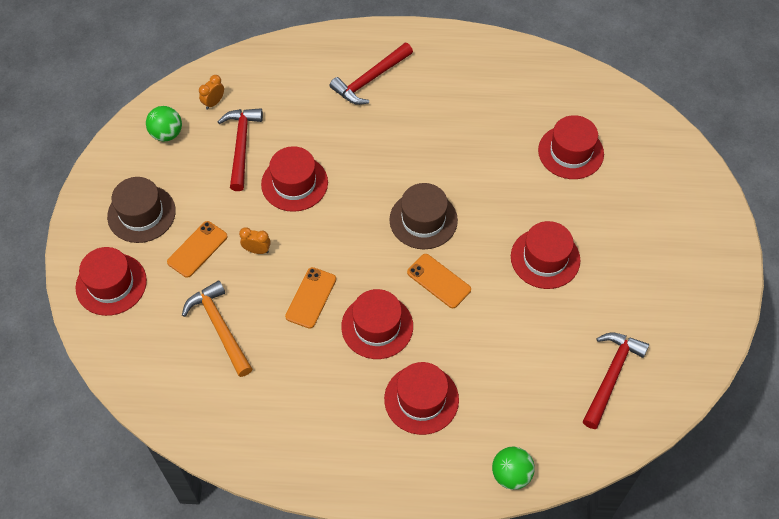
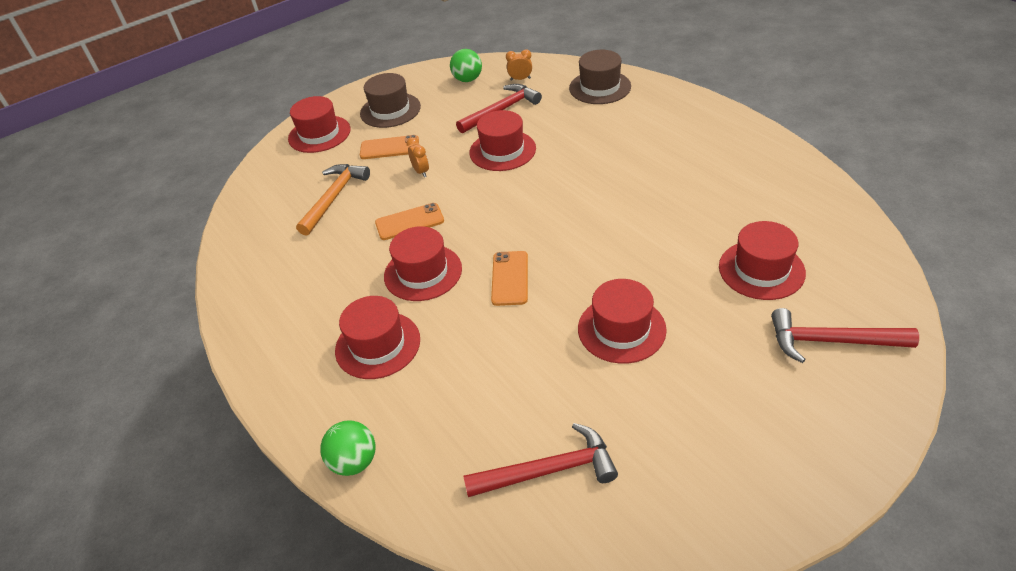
camera: 55 degrees right, 15 degrees down
red hammer [330,43,413,105] -> red hammer moved to [771,308,919,363]
brown hat [389,183,458,249] -> brown hat moved to [569,50,631,104]

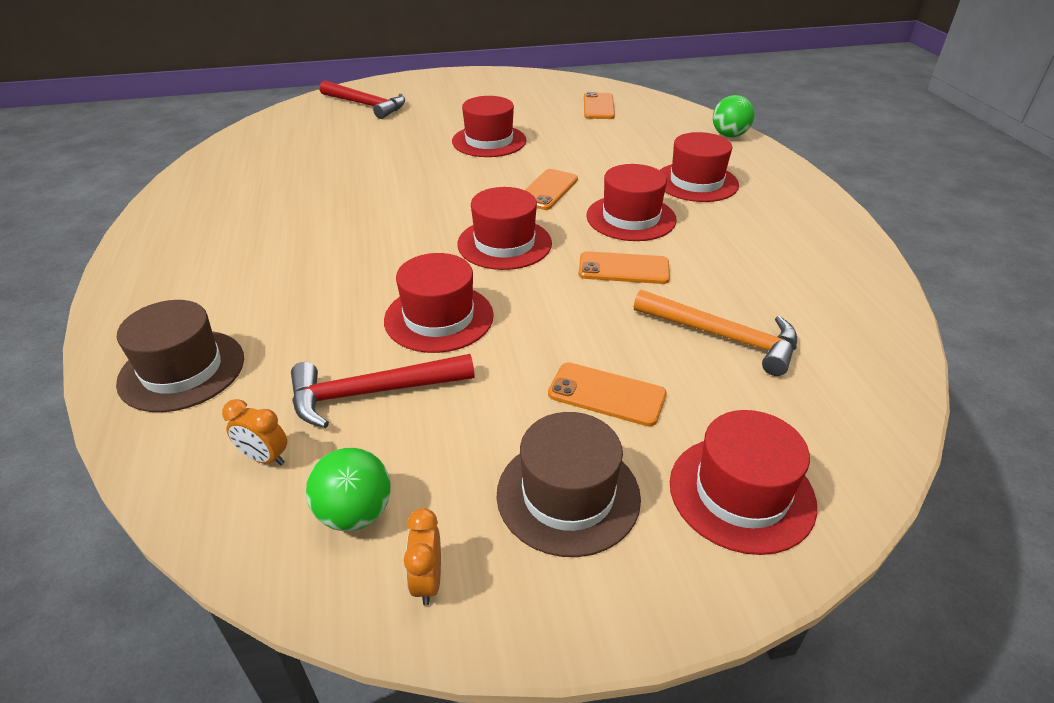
camera: 160 degrees left, 5 degrees down
orange hammer [296,164,370,236] -> orange hammer turned 105 degrees counterclockwise [634,290,797,376]
orange clock [406,137,429,177] -> orange clock moved to [404,508,441,606]
red hammer [464,423,618,497] -> orange phone [584,92,615,119]
red hat [719,221,806,300] -> red hat moved to [457,187,552,270]

